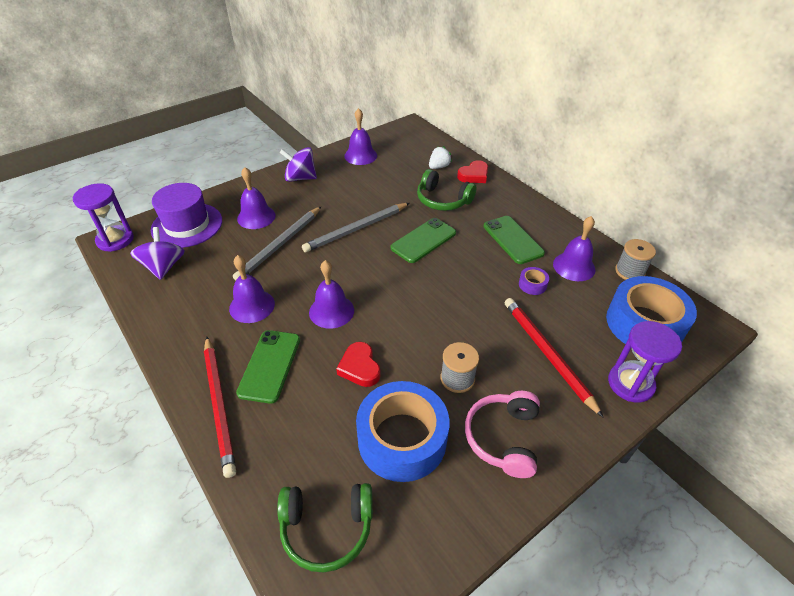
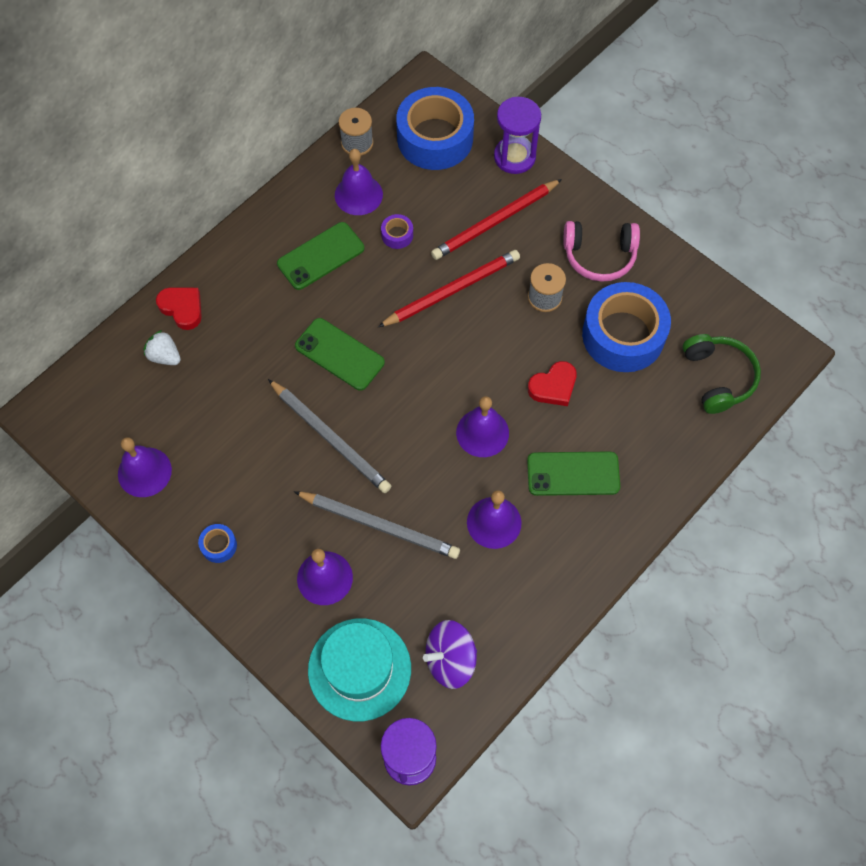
camera: 100 degrees left, 20 degrees up
purple hat [151,183,222,248] -> turquoise hat [308,618,411,721]
red pencil [204,336,236,478] -> red pencil moved to [378,250,520,327]
purple spinning top [280,147,317,182] -> blue tape [198,524,237,563]
green headphones [417,169,477,211] -> none

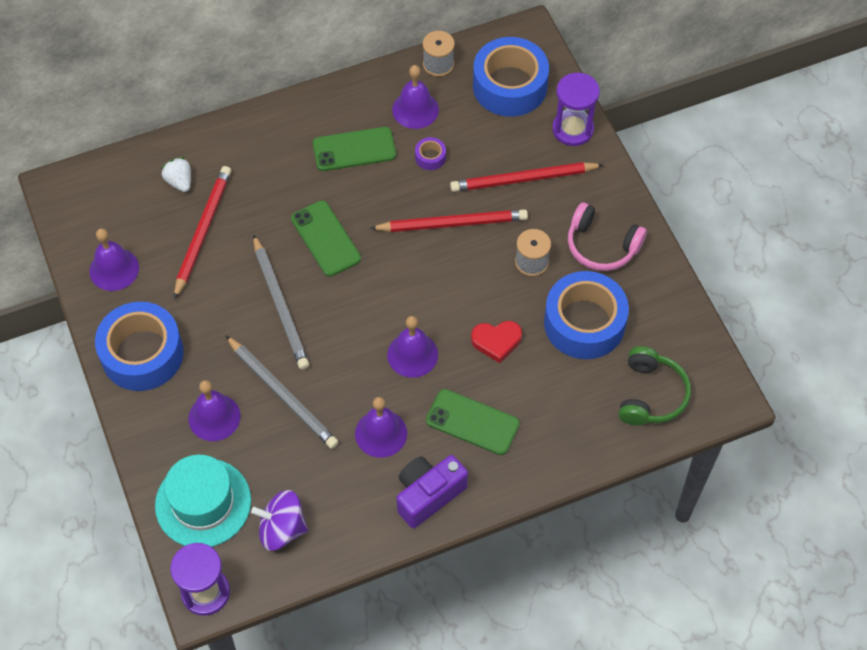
camera: 25 degrees right, 5 degrees down
red heart [156,287,202,330] -> none
blue tape [198,524,237,563] -> blue tape [95,302,184,391], size x2.48
none -> red pencil [174,166,231,299]
none -> purple camera [397,455,468,528]

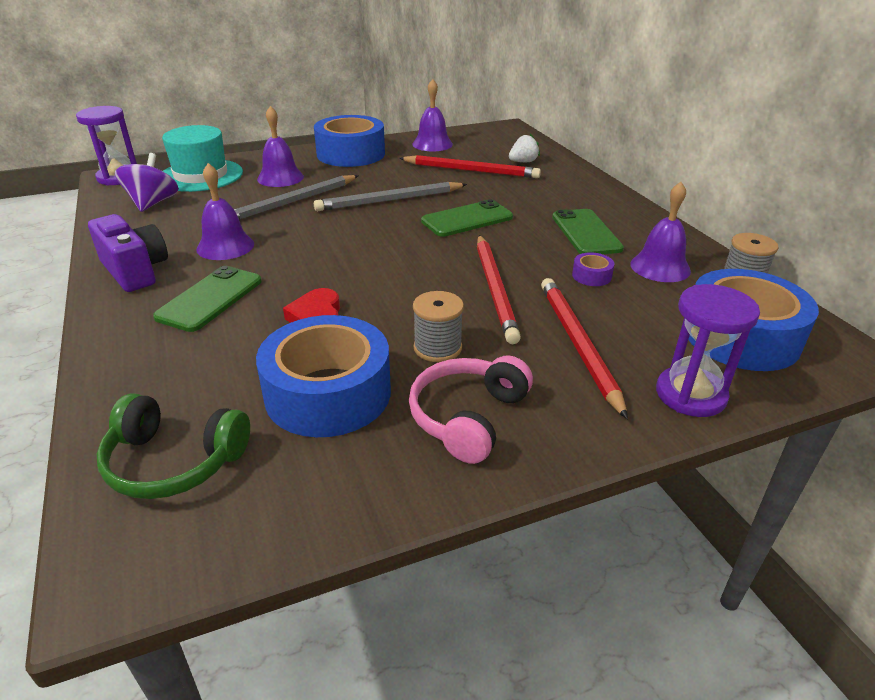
camera: 90 degrees right, 25 degrees down
purple bell [387,316,438,378] -> none

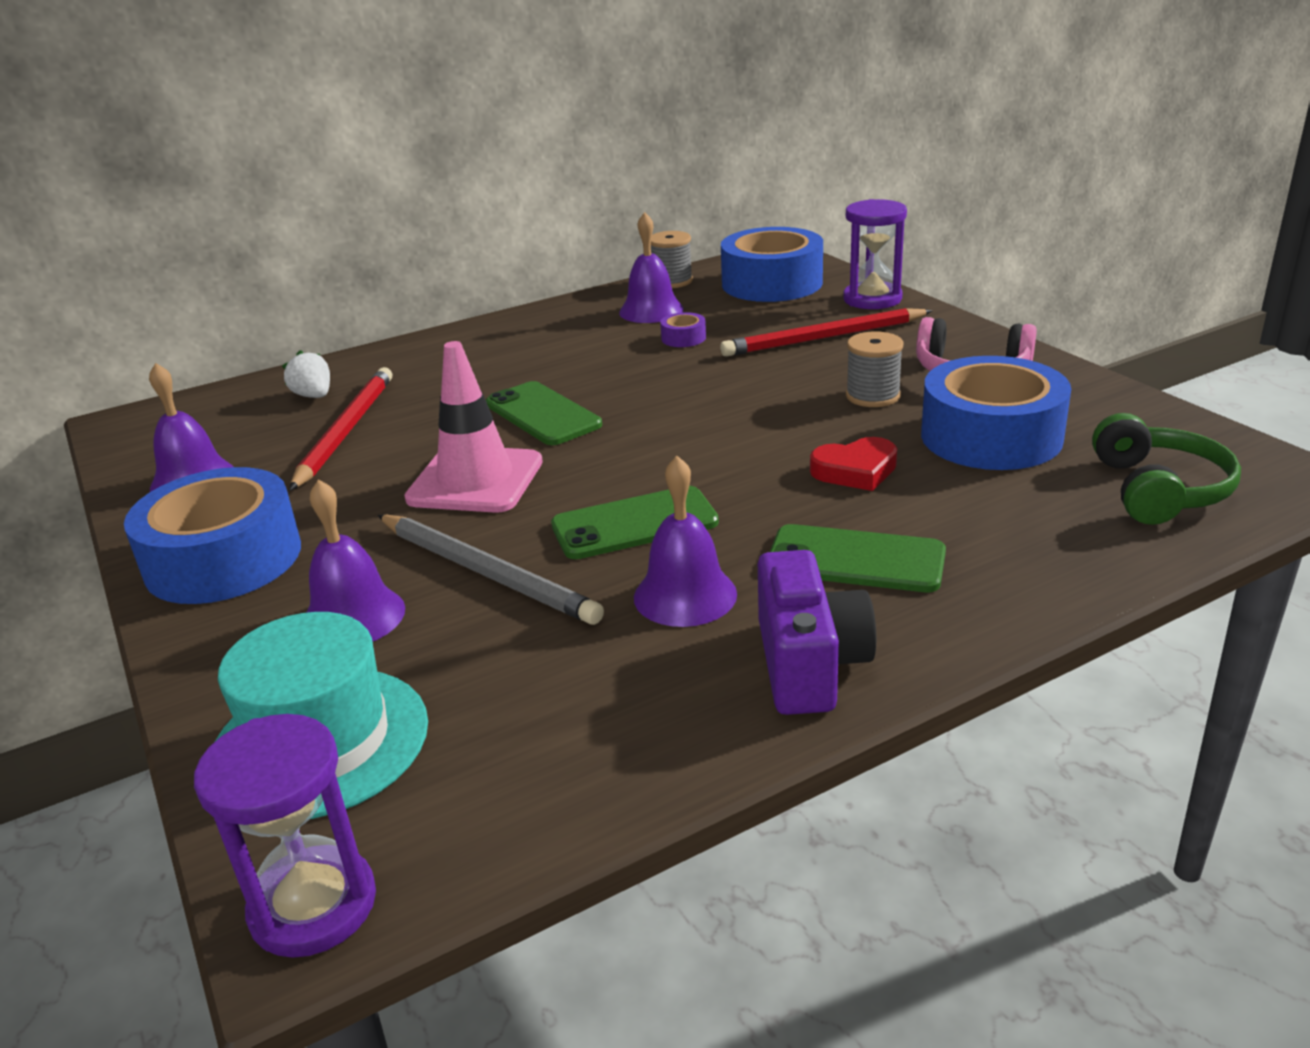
camera: 95 degrees left, 5 degrees down
purple camera [88,214,168,292] -> purple camera turned 135 degrees clockwise [758,550,876,715]
purple spinning top [115,153,179,212] -> none
grey pencil [314,182,467,211] -> pink traffic cone [404,341,543,513]
red pencil [477,235,521,344] -> none
green phone [552,209,624,254] -> green phone moved to [551,486,719,559]

